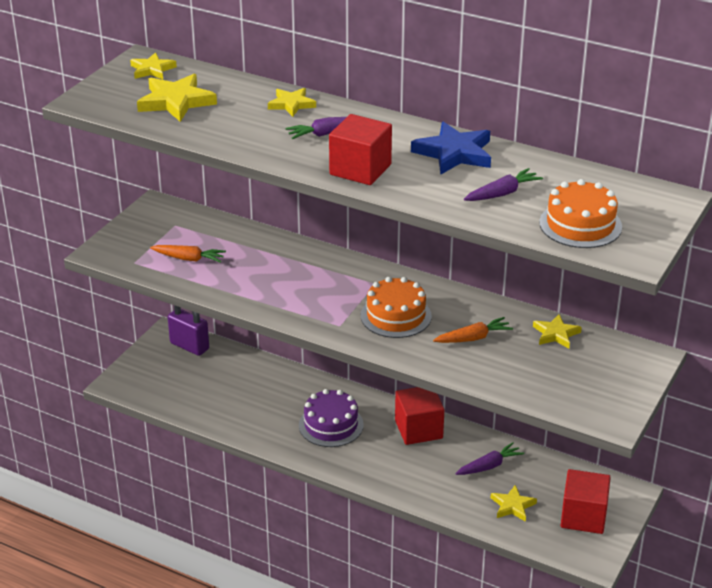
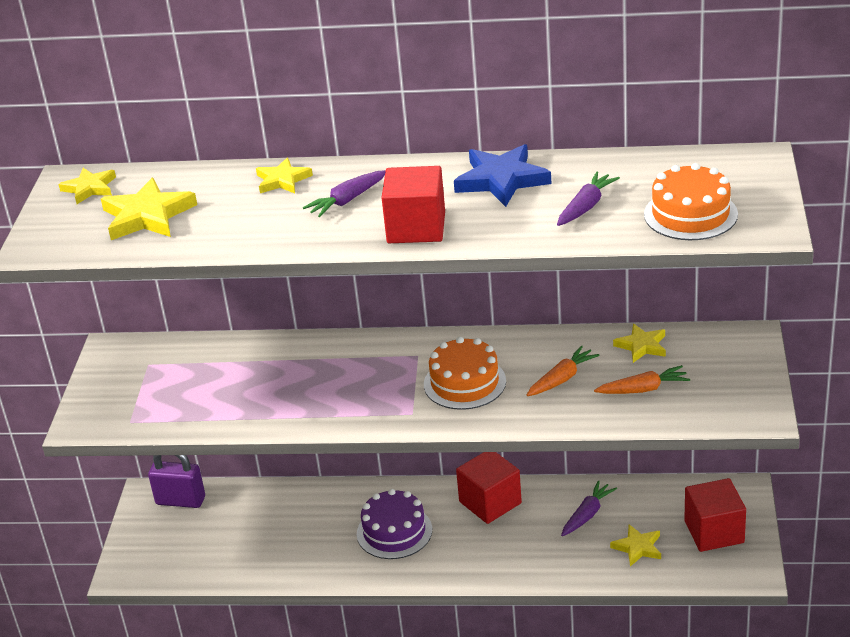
camera: 20 degrees left, 0 degrees up
orange carrot [150,245,226,263] -> orange carrot moved to [594,365,690,394]

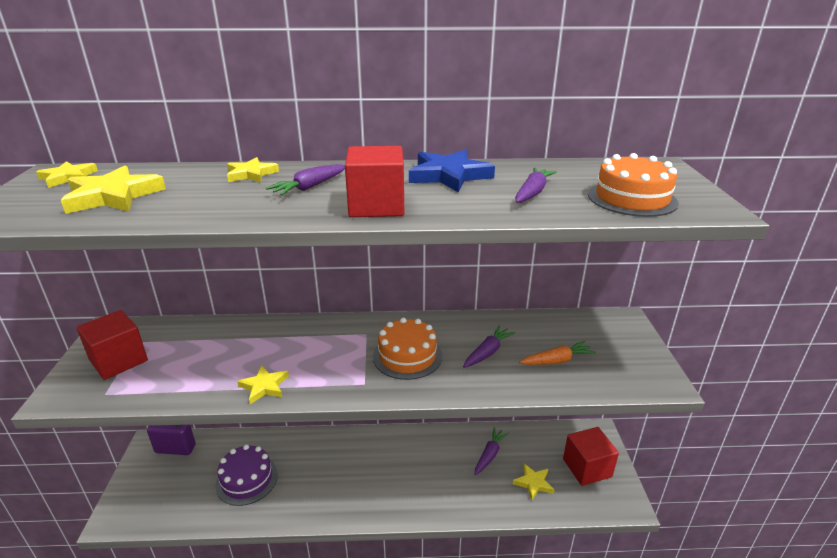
camera: 10 degrees left, 5 degrees down
purple cake [357,489,432,559] -> purple cake moved to [215,444,278,506]
red cube [456,452,522,524] -> red cube moved to [77,310,148,380]
orange carrot [527,345,600,396] -> purple carrot [463,325,516,368]
yellow star [613,324,666,363] -> yellow star moved to [237,365,289,404]

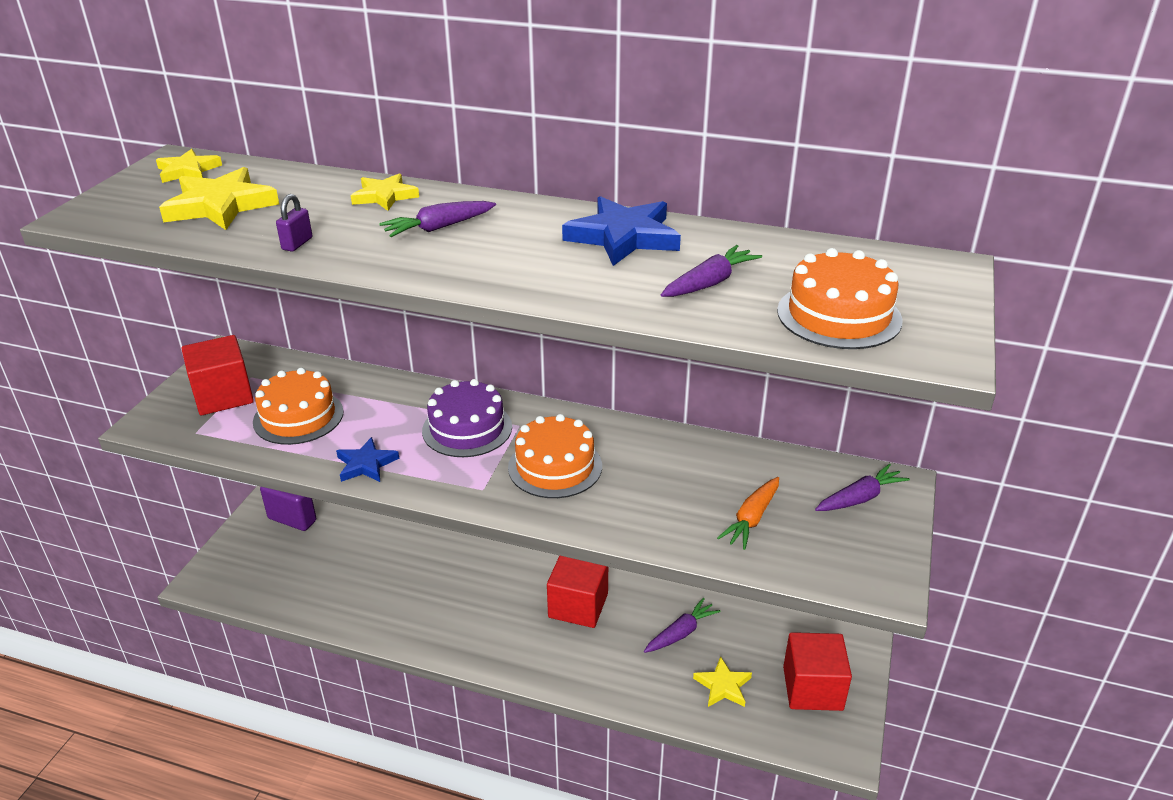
camera: 20 degrees right, 5 degrees up
purple cake [215,444,278,506] -> purple cake moved to [422,379,512,457]
yellow star [237,365,289,404] -> blue star [336,437,399,482]
red cube [345,146,404,217] -> red cube moved to [547,555,608,628]
purple carrot [463,325,516,368] -> purple carrot moved to [815,464,910,511]
orange carrot [519,341,596,365] -> orange carrot turned 120 degrees clockwise [717,477,779,550]
none -> orange cake [253,368,344,445]
none -> purple padlock [276,194,312,252]

